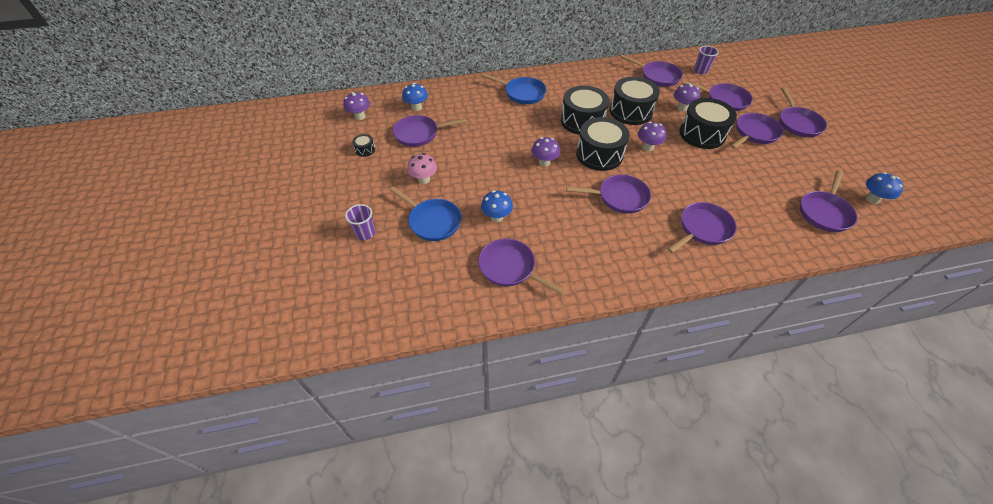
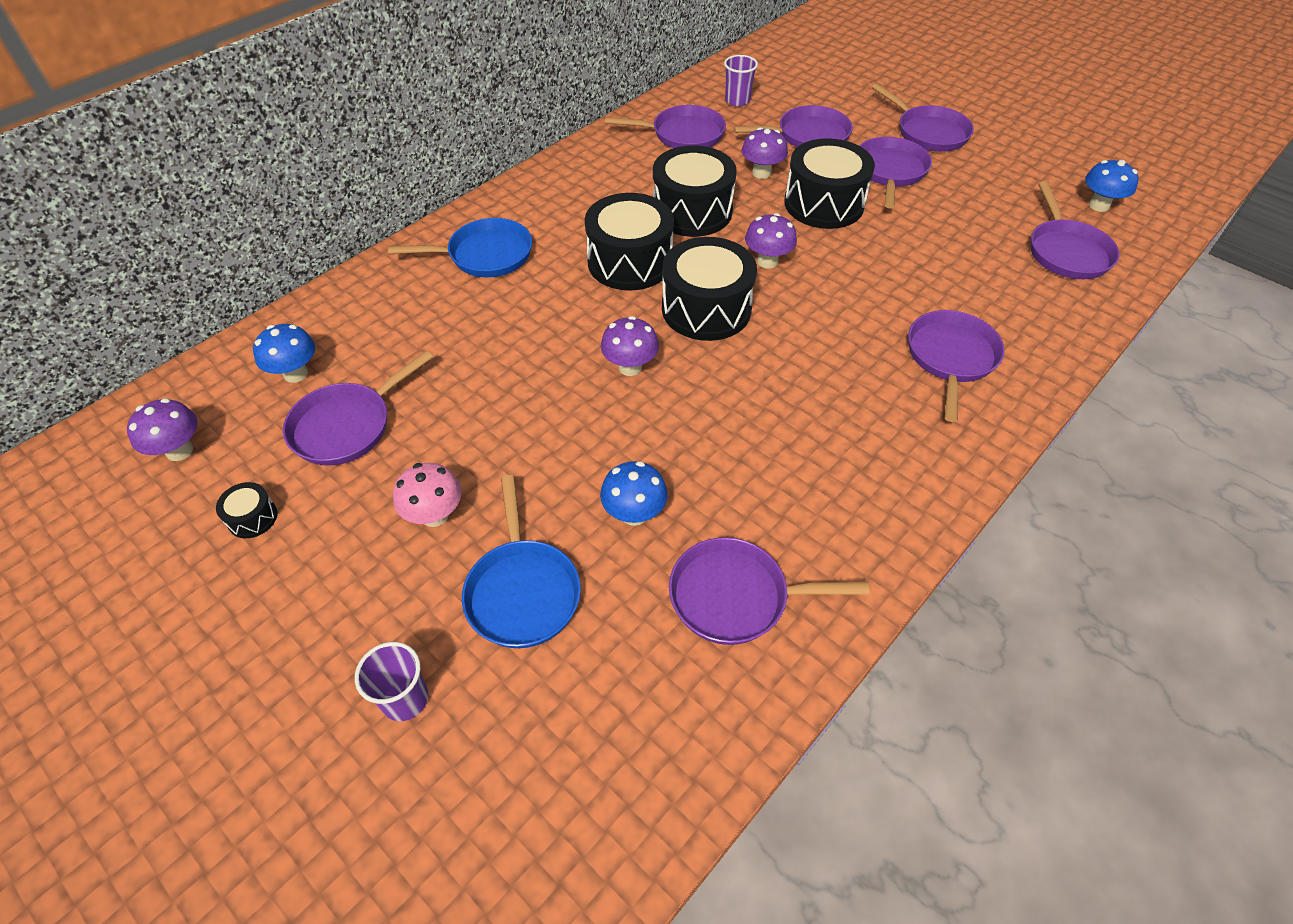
camera: 35 degrees left, 0 degrees up
blue pan [390,186,461,241] -> blue pan turned 75 degrees clockwise [462,475,581,648]
purple pan [566,175,651,214] -> none

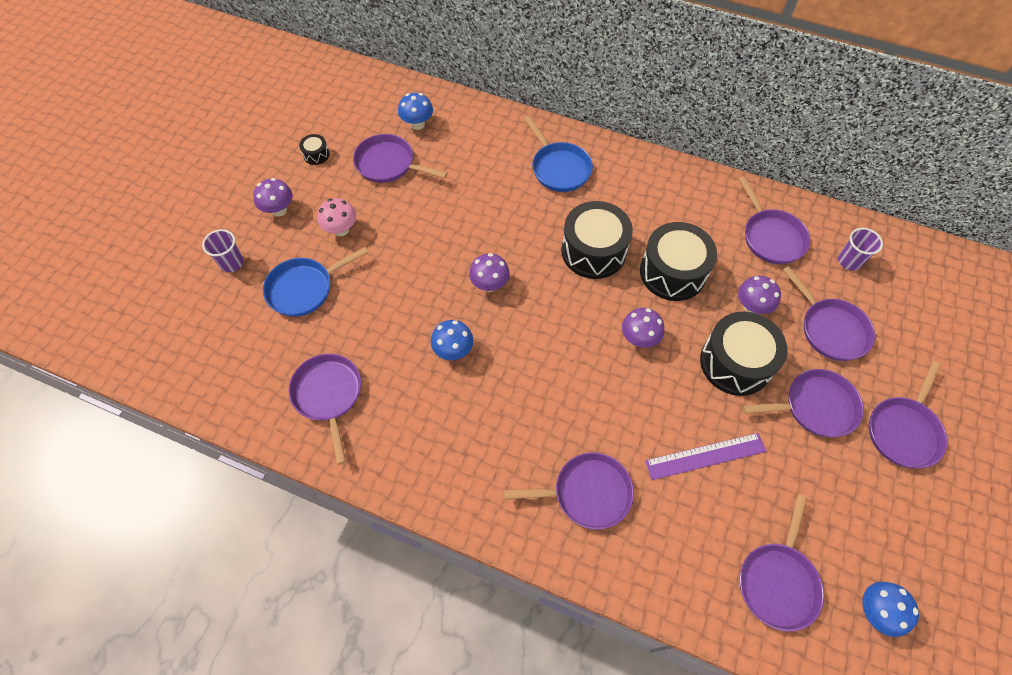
camera: 70 degrees right, 10 degrees up
purple mushroom [127,398,198,461] -> purple mushroom moved to [253,178,292,217]
blue mushroom [600,461,668,526] -> blue mushroom moved to [431,320,473,360]
black drum [662,237,757,341] -> none
purple pan [1031,181,1120,279] -> purple pan turned 45 degrees counterclockwise [740,494,824,632]
none -> purple ruler [645,433,766,480]

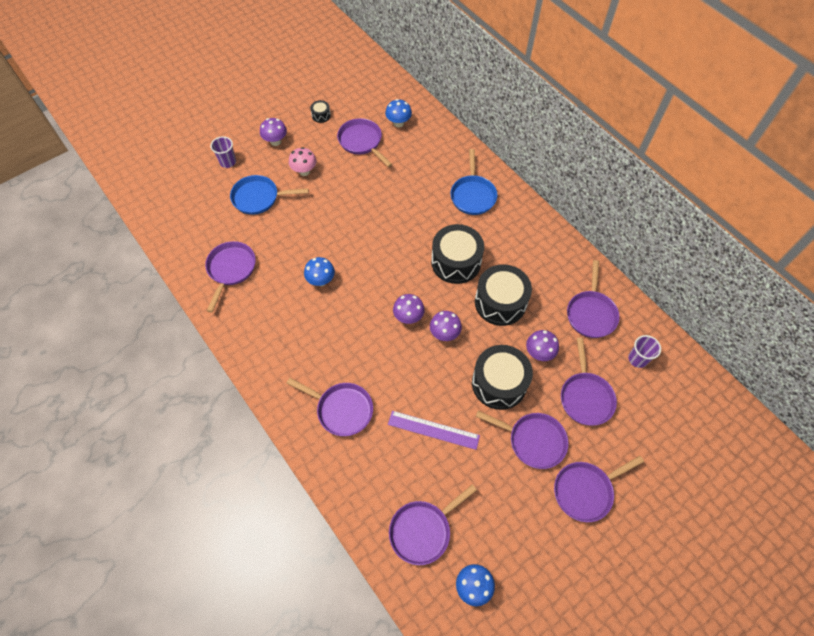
camera: 30 degrees right, 0 degrees up
purple mushroom [469,253,510,292] -> purple mushroom moved to [393,294,425,324]

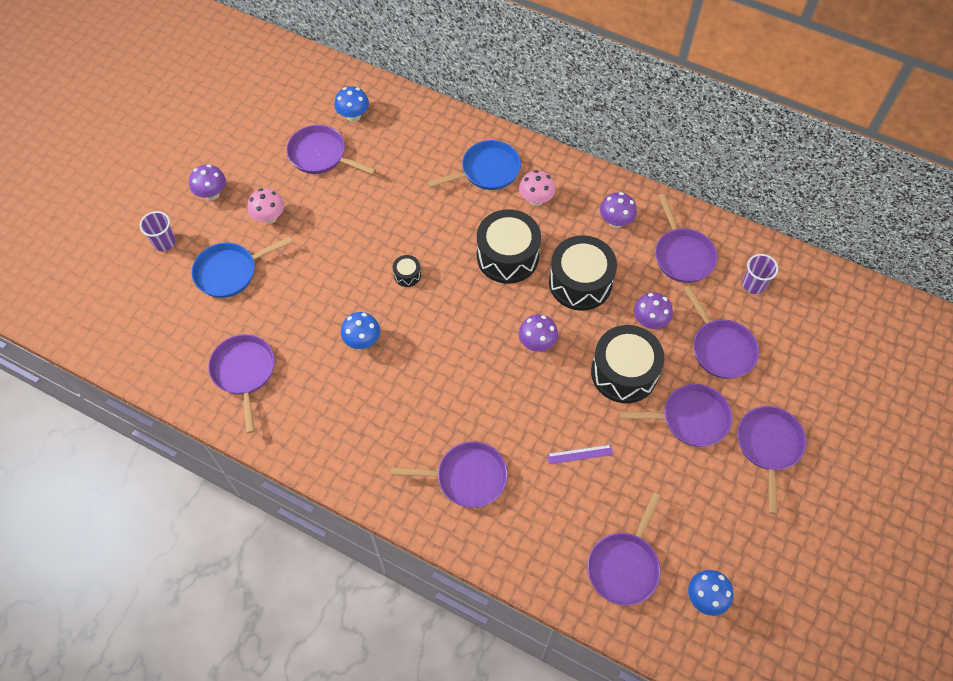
camera: 25 degrees left, 0 degrees up
black drum [310,100,331,123] -> black drum moved to [393,255,421,287]
purple ruler [388,411,480,450] -> purple ruler [547,445,613,464], size x0.59
purple mushroom [393,294,425,324] -> purple mushroom moved to [600,192,637,228]
blue pan [450,149,497,215] -> blue pan turned 90 degrees counterclockwise [427,140,521,190]
purple pan [554,456,644,522] -> purple pan turned 150 degrees clockwise [737,406,806,514]
none -> pink mushroom [519,170,556,206]

